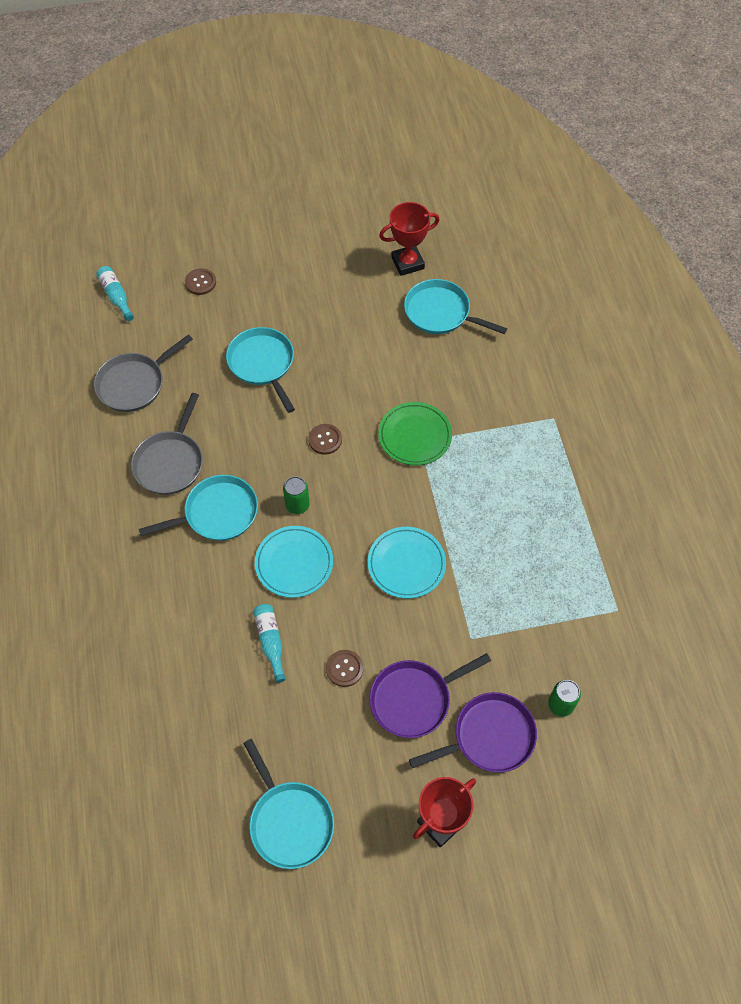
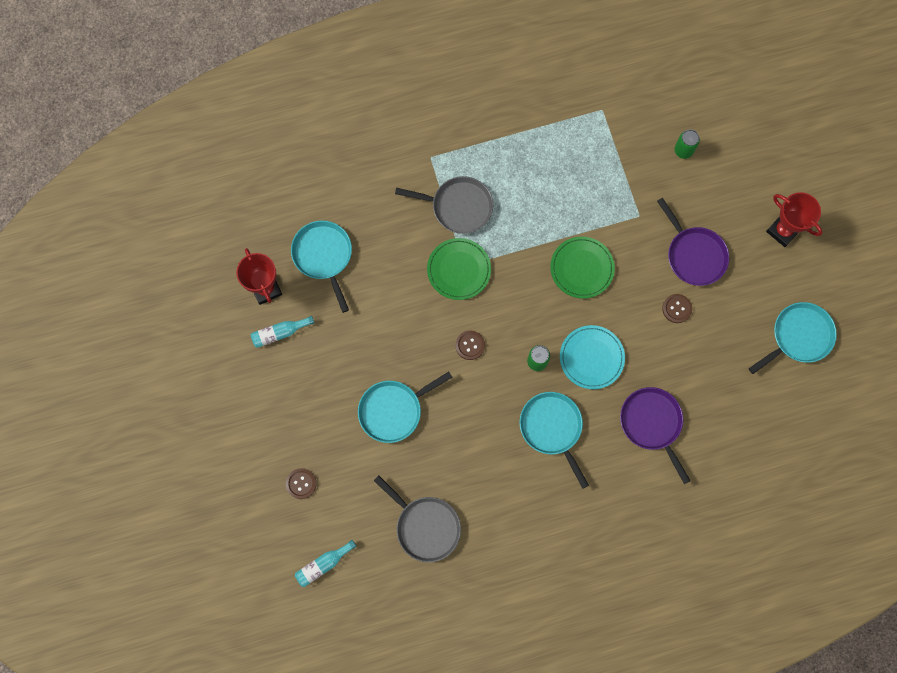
camera: 95 degrees left, 15 degrees up
grey pan [131,393,203,495] -> grey pan moved to [395,176,493,234]
turquoise bottle [253,604,285,683] -> turquoise bottle moved to [251,316,314,348]
turquoise plate [368,527,446,599] -> green plate [550,237,615,298]
turquoise pan [404,279,507,334] -> turquoise pan turned 135 degrees clockwise [291,221,352,313]
purple pan [409,692,537,772] -> purple pan moved to [620,387,690,484]

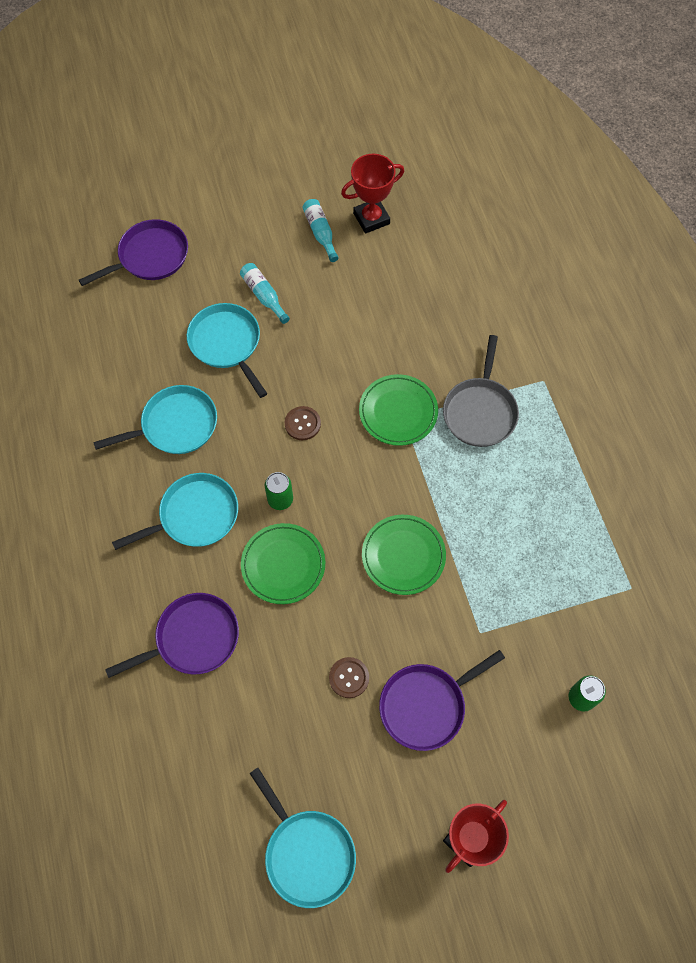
camera: 90 degrees right, 10 degrees down
brown button [286,468,317,499] -> purple pan [79,219,188,286]
turquoise pan [291,221,352,313] -> turquoise pan moved to [93,385,217,454]
turquoise bottle [295,540,357,587] -> turquoise bottle moved to [240,263,290,324]
grey pan [374,476,461,562] -> none
turquoise plate [560,325,625,389] -> green plate [241,523,325,604]

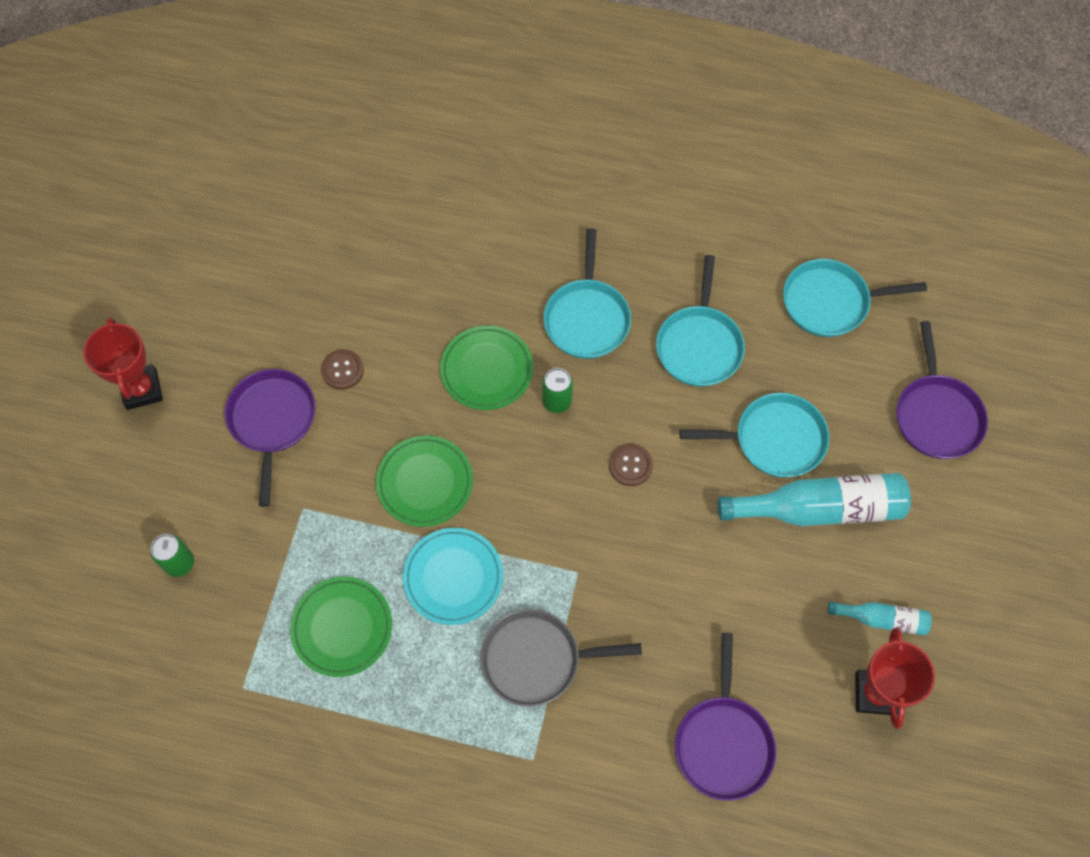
camera: 120 degrees right, 0 degrees up
purple pan [105,593,239,678] -> purple pan moved to [675,633,776,801]
turquoise bottle [240,263,290,324] -> turquoise bottle [717,473,911,526], size x1.93
turquoise pan [250,768,356,908] -> turquoise pan moved to [783,259,927,337]
green plate [359,374,438,446] -> green plate moved to [290,577,392,677]
grey pan [443,335,519,447] -> grey pan turned 45 degrees counterclockwise [480,609,642,707]
none -> turquoise plate [403,528,503,625]

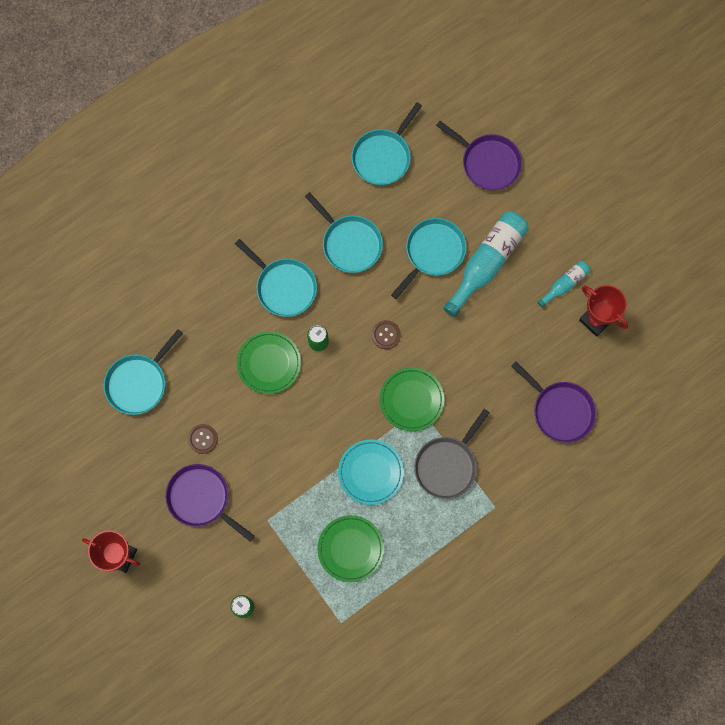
camera: 50 degrees left, 10 degrees up
green plate [376,435,473,527] -> green plate moved to [380,368,444,431]
none -> turquoise pan [104,329,183,415]

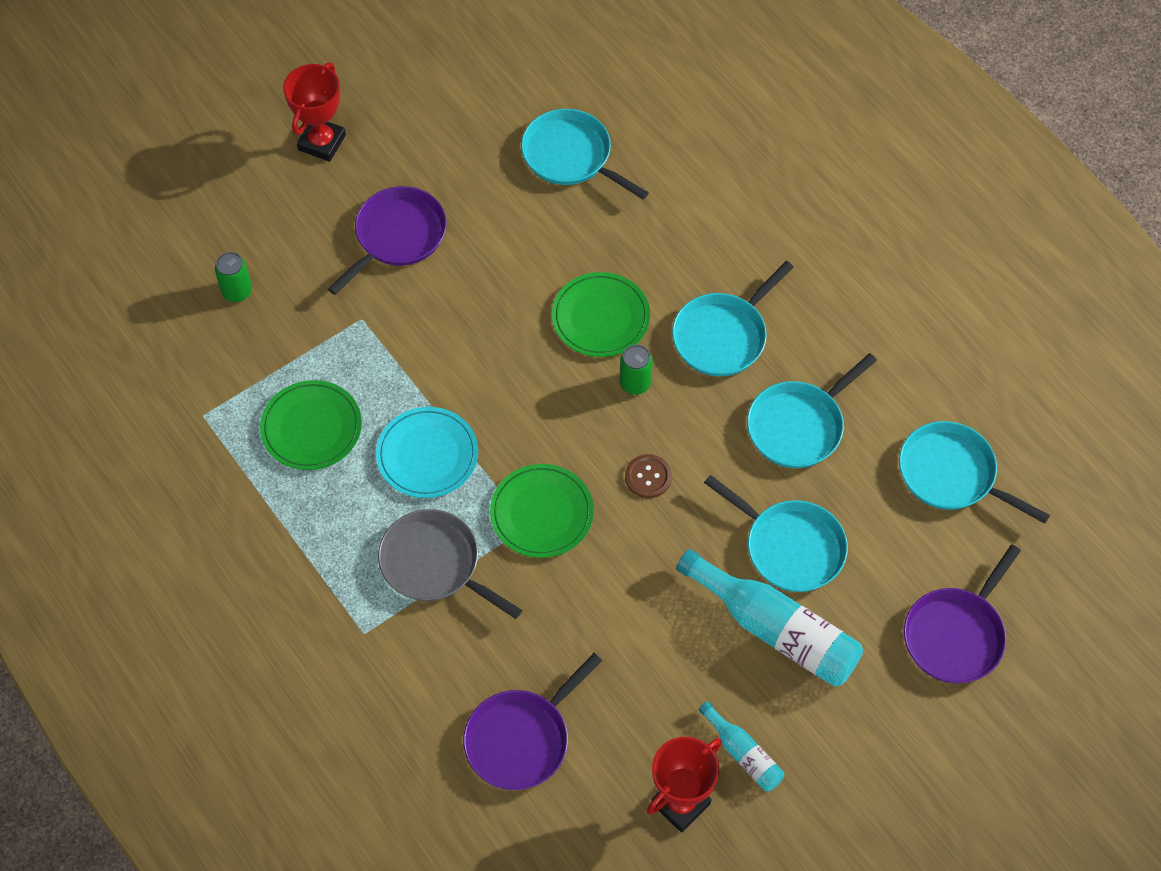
camera: 90 degrees right, 15 degrees down
brown button [188,424,218,454] -> none

